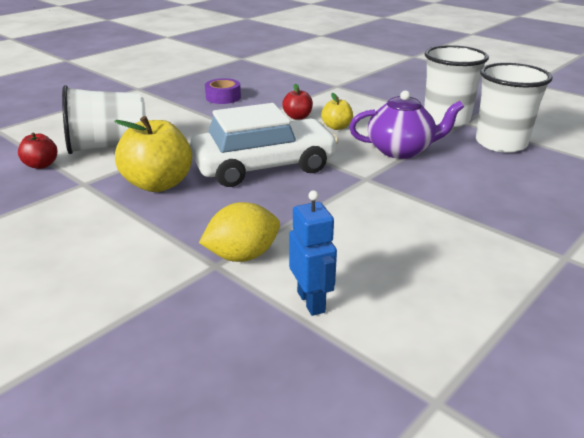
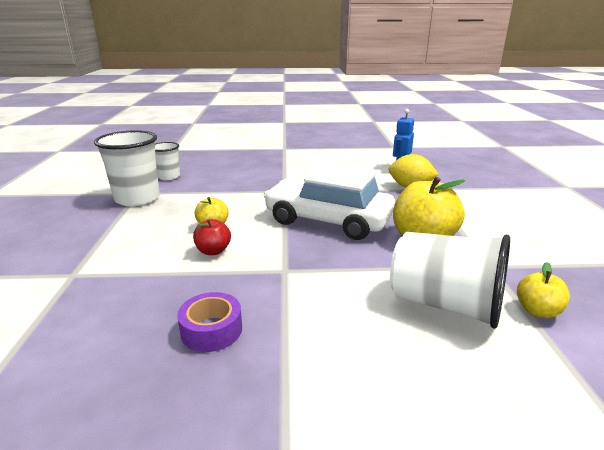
camera: 135 degrees left, 5 degrees down
red apple [18,133,57,169] -> yellow apple [517,262,570,318]
purple teapot [349,90,464,159] -> none
white cup [476,63,552,153] -> white cup [155,142,180,180], size x0.58

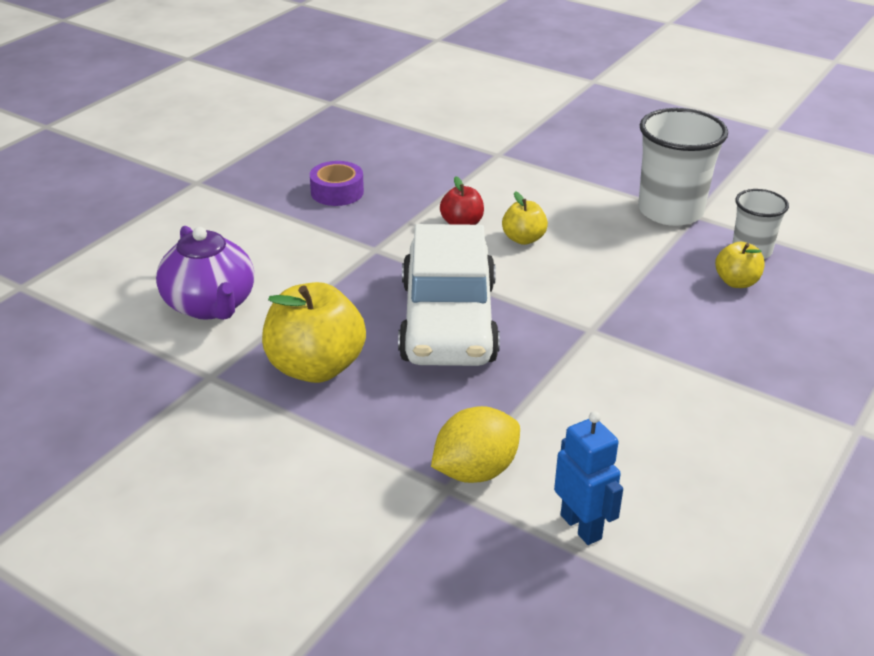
camera: 125 degrees right, 10 degrees up
white car [264,165,395,240] -> white car turned 120 degrees clockwise [398,224,500,366]
white cup [390,232,510,329] -> purple teapot [156,226,254,320]
yellow apple [517,262,570,318] -> yellow apple moved to [715,242,765,288]

